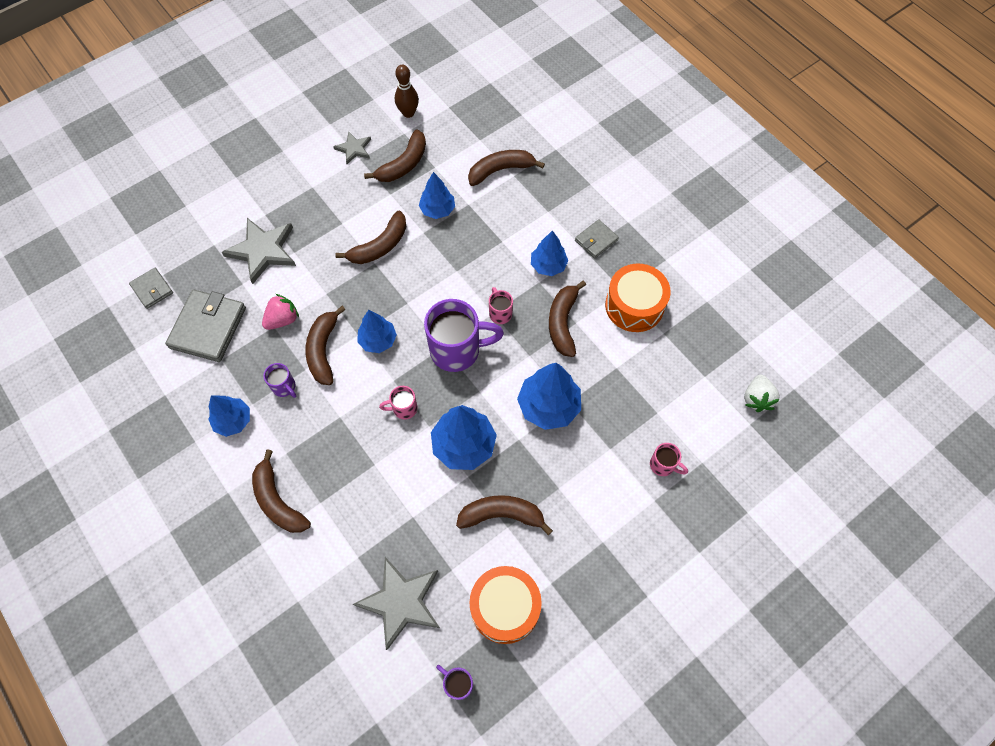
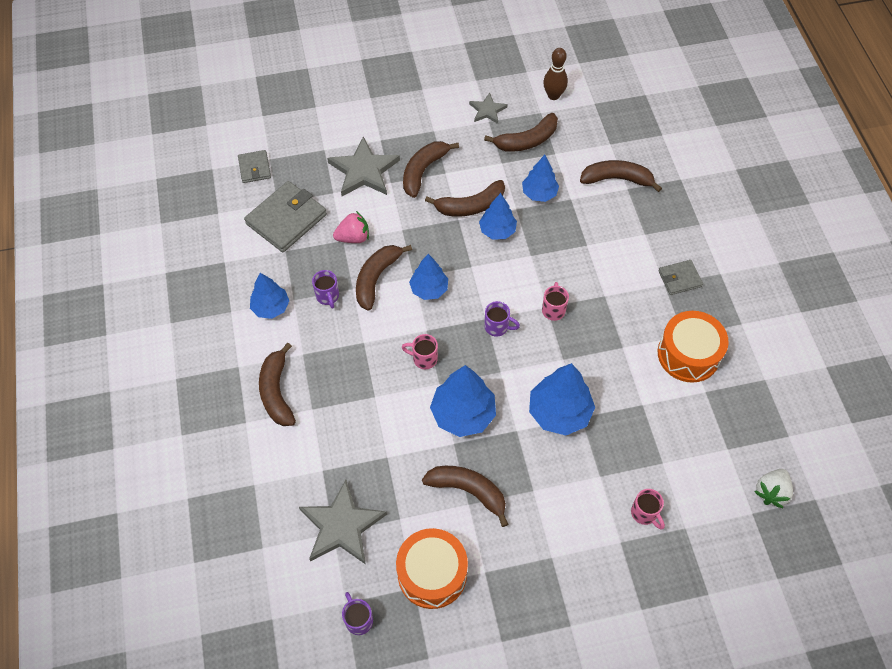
camera: 25 degrees right, 5 degrees down
purple mug [424,299,504,372] -> purple mug [484,301,520,336], size x0.48
blue tree [531,230,568,276] -> blue tree moved to [479,193,517,239]
brown banana [549,280,586,357] -> brown banana moved to [403,141,459,198]

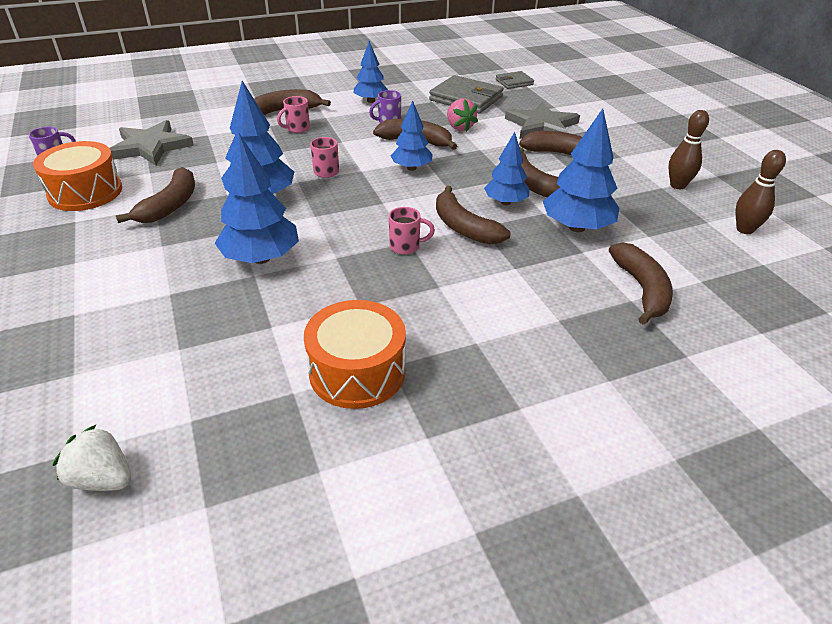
camera: 80 degrees right, 20 degrees down
grey star [469,93,508,124] -> brown bowling pin [668,110,709,189]
brown banana [484,113,558,152] -> brown banana moved to [436,186,511,245]
purple mug [484,301,520,336] -> none
blue tree [522,155,559,202] -> blue tree [543,109,619,232], size x1.56
pink mug [631,489,665,530] -> pink mug moved to [277,96,310,133]
grey wallet [658,260,703,295] -> none

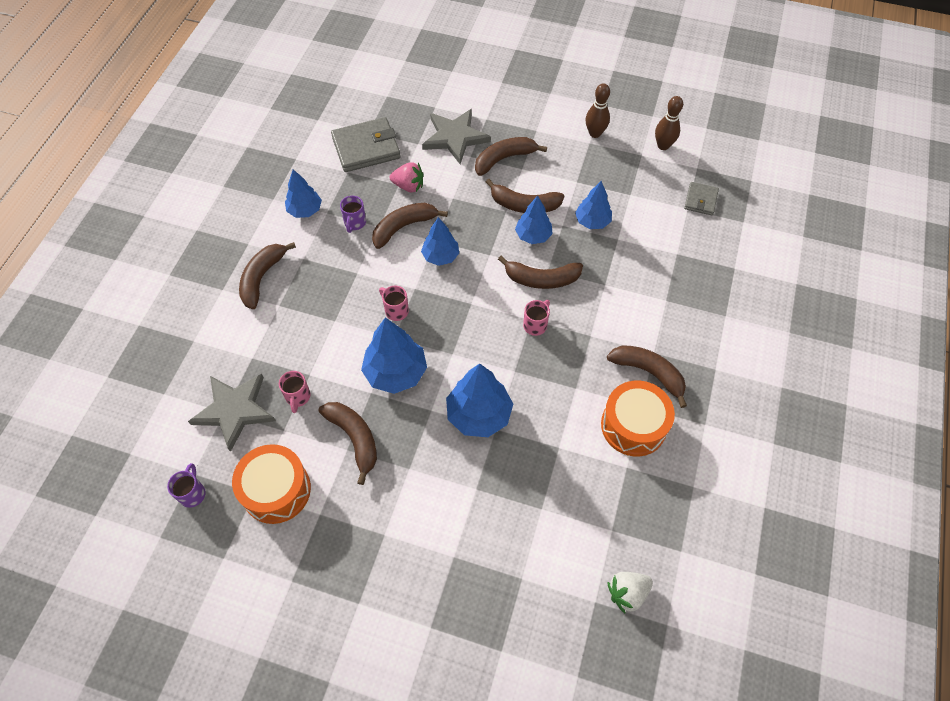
camera: 50 degrees left, 20 degrees up
pink mug [277,96,310,133] -> pink mug moved to [279,371,310,413]
grey wallet [496,71,534,89] -> grey wallet moved to [684,182,719,215]
blue tree [543,109,619,232] -> blue tree [575,181,612,229], size x0.64
brown banana [609,243,673,325] -> brown banana moved to [607,345,687,408]

